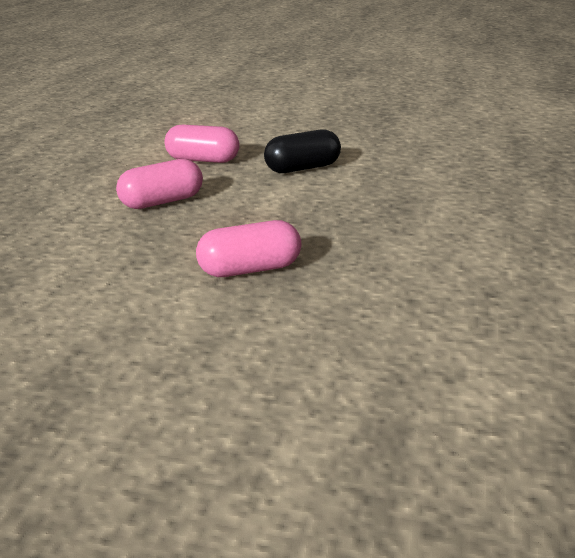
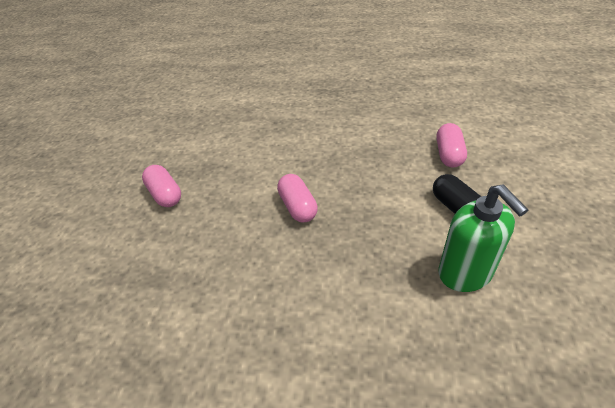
camera: 85 degrees right, 15 degrees up
pink capsule [116,159,203,209] -> pink capsule moved to [142,165,181,207]
none -> green soap dispenser [438,184,528,292]

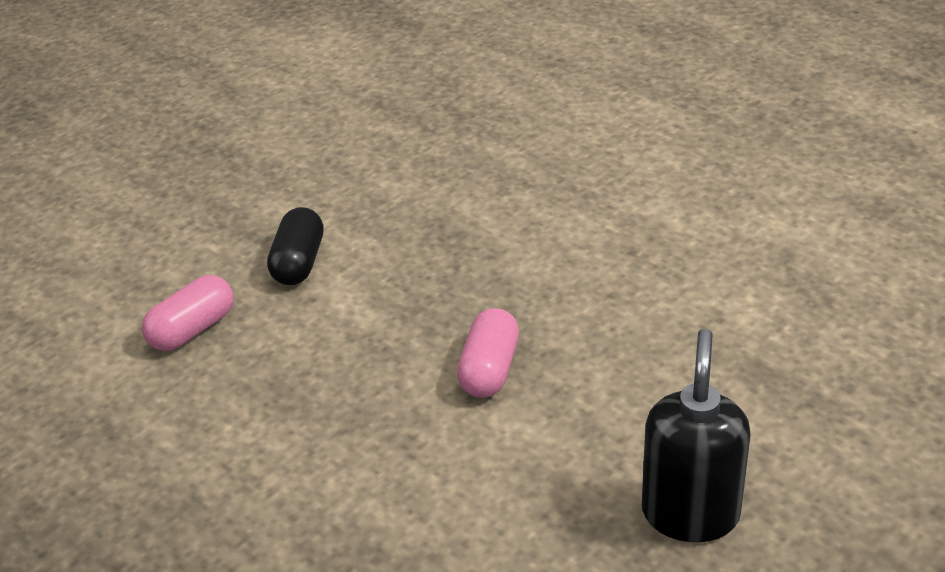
camera: 145 degrees left, 5 degrees down
pink capsule [142,165,181,207] -> black soap dispenser [642,329,751,542]
green soap dispenser [438,184,528,292] -> none

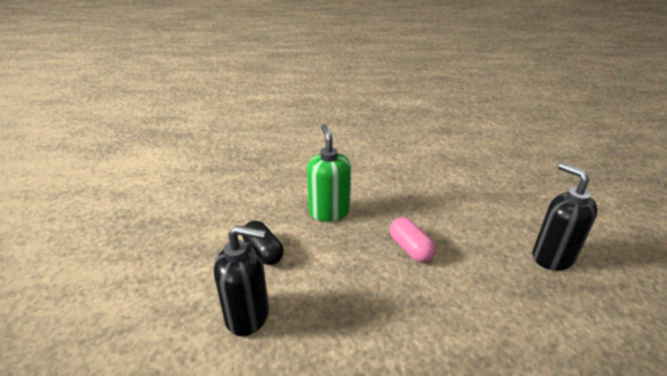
camera: 45 degrees left, 5 degrees down
pink capsule [141,275,234,351] -> black soap dispenser [214,225,269,336]
none -> green soap dispenser [307,124,351,222]

